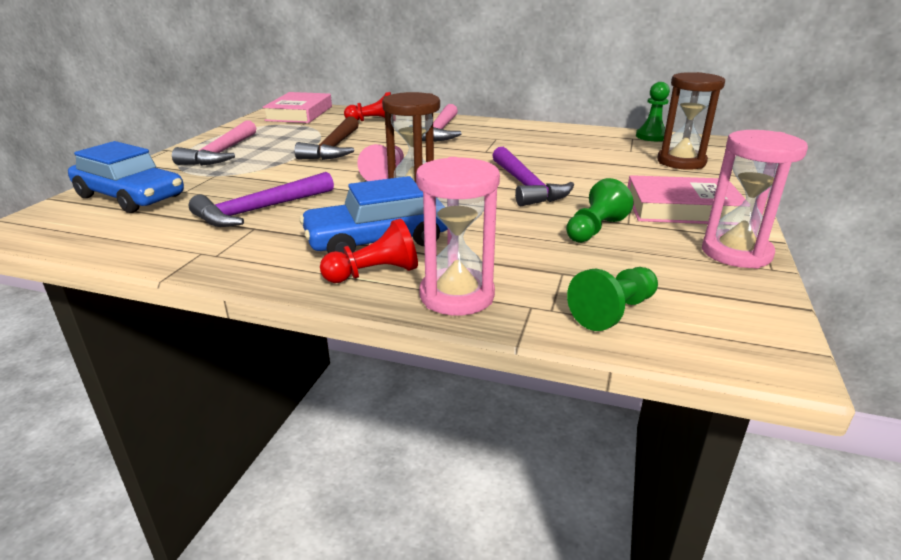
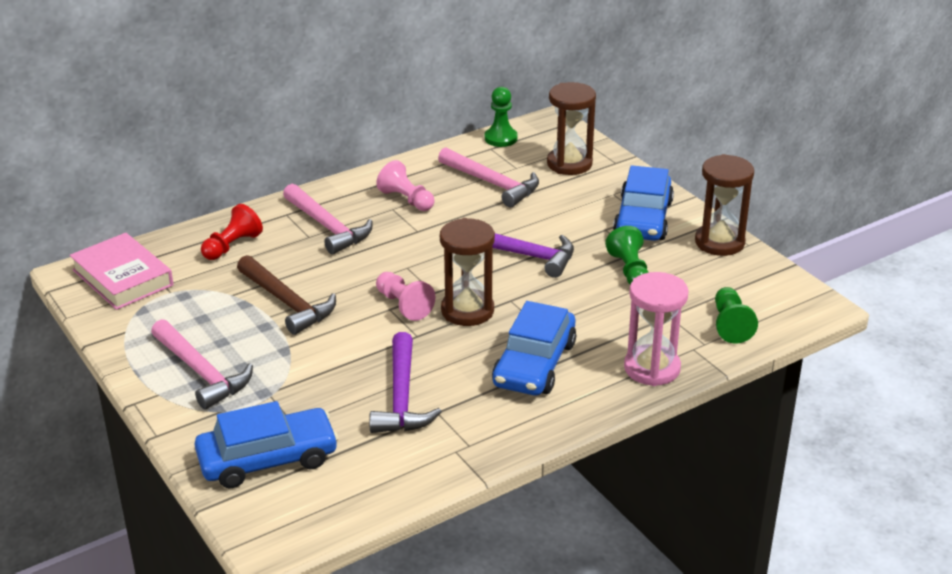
camera: 50 degrees left, 5 degrees up
red pawn [320,218,418,283] -> none
pink book [628,175,745,224] -> blue car [613,165,674,241]
pink hourglass [702,130,808,269] -> brown hourglass [695,154,754,256]
none -> pink pawn [376,160,435,211]
none -> pink hammer [438,147,539,207]

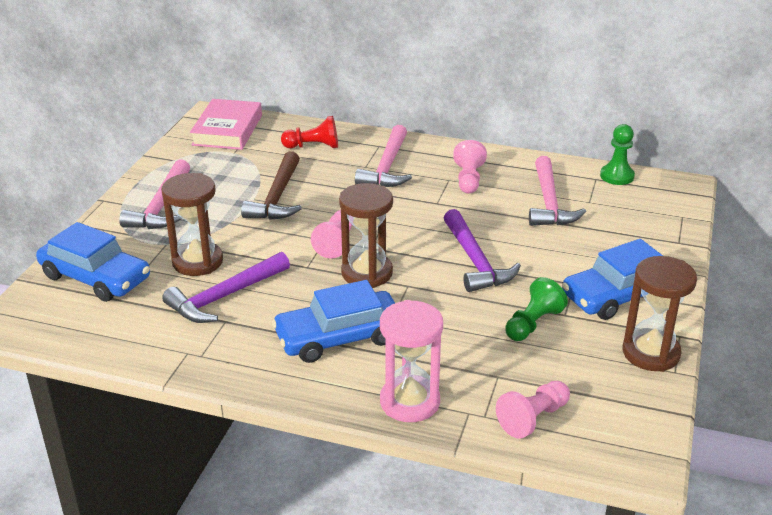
camera: 50 degrees right, 0 degrees up
brown hourglass [547,82,596,175] -> brown hourglass moved to [161,173,223,276]
green pawn [715,287,758,343] -> pink pawn [496,381,570,439]

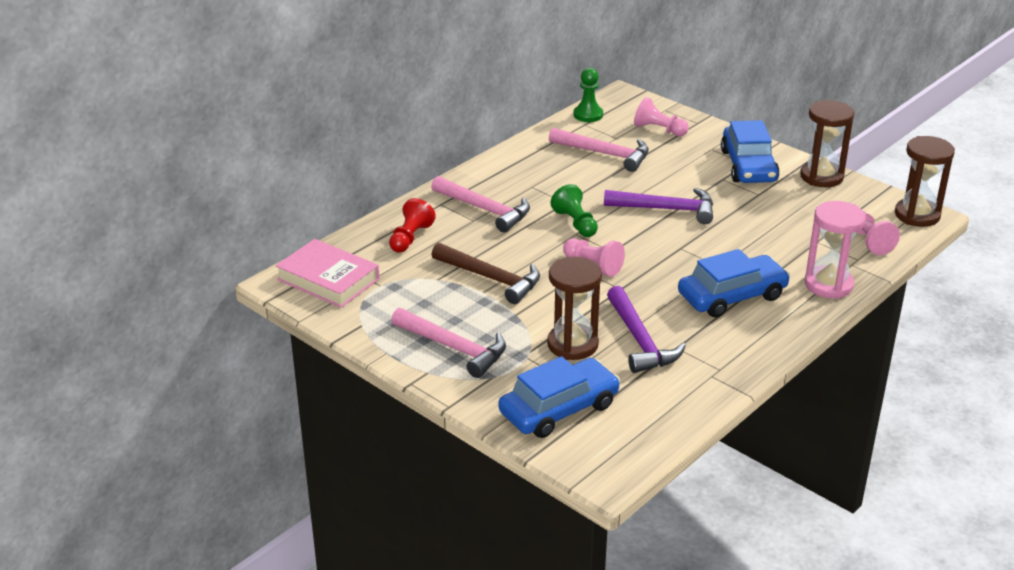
camera: 65 degrees left, 0 degrees up
blue car [272,280,395,363] -> blue car turned 120 degrees counterclockwise [678,249,790,318]
brown hourglass [339,183,393,288] -> brown hourglass moved to [895,136,955,227]
pink pawn [453,140,487,194] -> pink pawn moved to [634,97,689,136]
green pawn [505,277,568,341] -> green pawn moved to [550,184,598,237]

